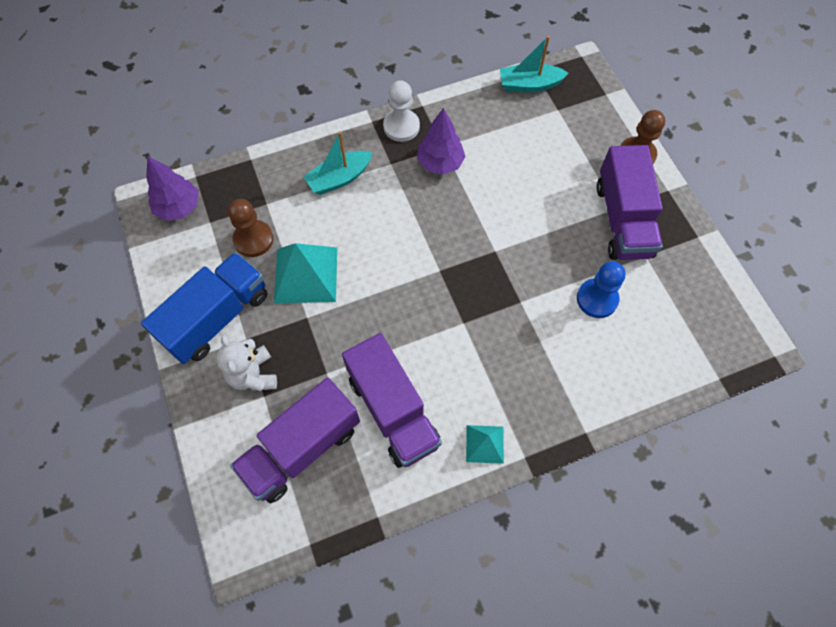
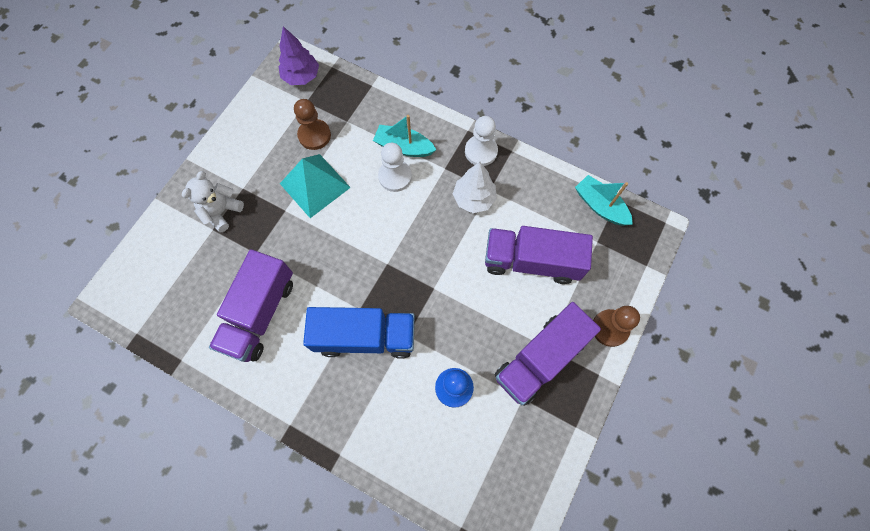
camera: 50 degrees right, 5 degrees up
blue truck [141,252,267,364] -> blue truck moved to [303,307,415,359]
purple truck [230,377,360,503] -> purple truck moved to [485,226,593,284]
purple tree [417,108,466,175] -> white tree [453,162,497,213]
turquoise pyramid [466,425,504,464] -> none
none -> white pawn [378,143,412,192]

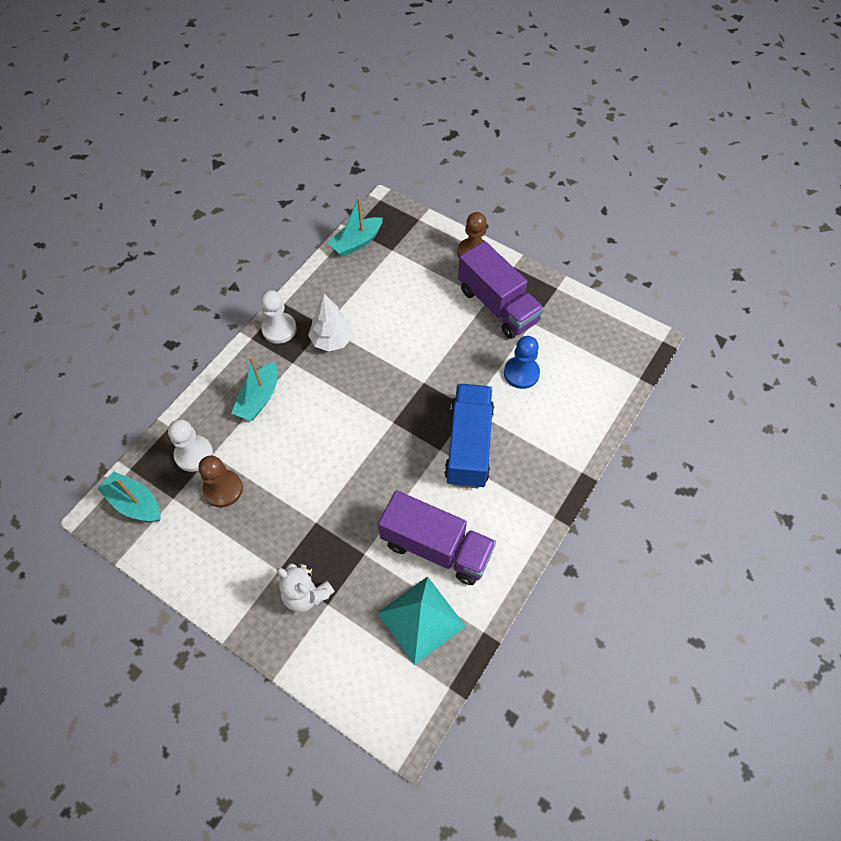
camera: 85 degrees left, 10 degrees down
purple tree [279,26,319,85] -> turquoise boat [97,471,161,521]
turquoise pyramid [280,154,351,218] -> turquoise pyramid moved to [378,577,466,665]
white pawn [378,143,412,192] -> white pawn moved to [168,419,213,472]
purple truck [485,226,593,284] -> none

